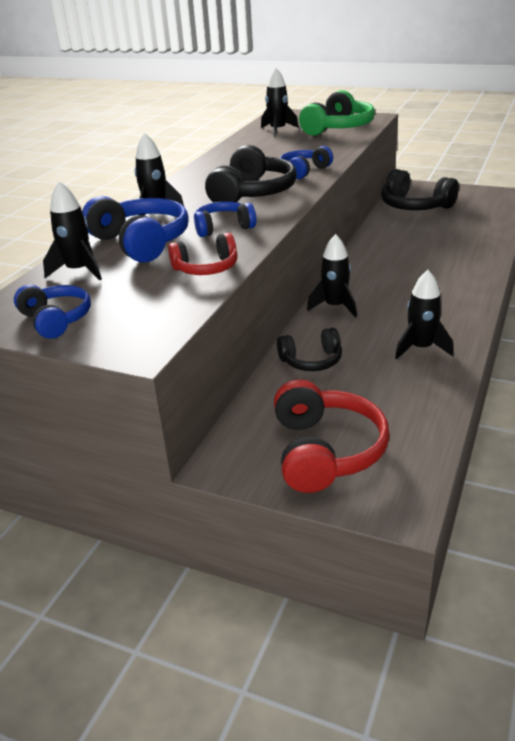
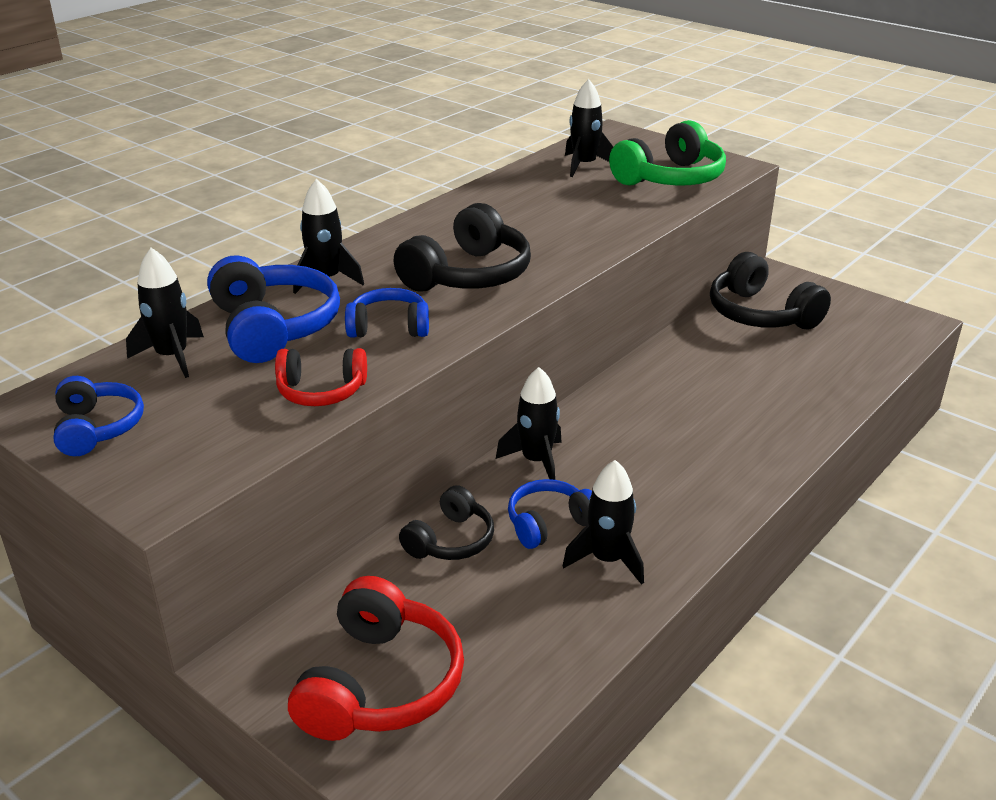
camera: 15 degrees right, 0 degrees up
black headphones [277,328,342,371] -> black headphones turned 60 degrees counterclockwise [399,485,494,560]
blue headphones [280,146,333,179] -> blue headphones moved to [508,479,592,549]

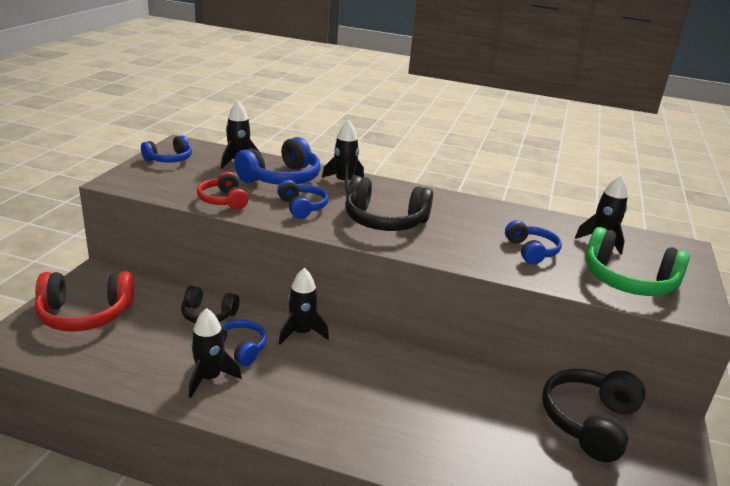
camera: 65 degrees right, 5 degrees down
none -> blue headphones [505,220,562,264]

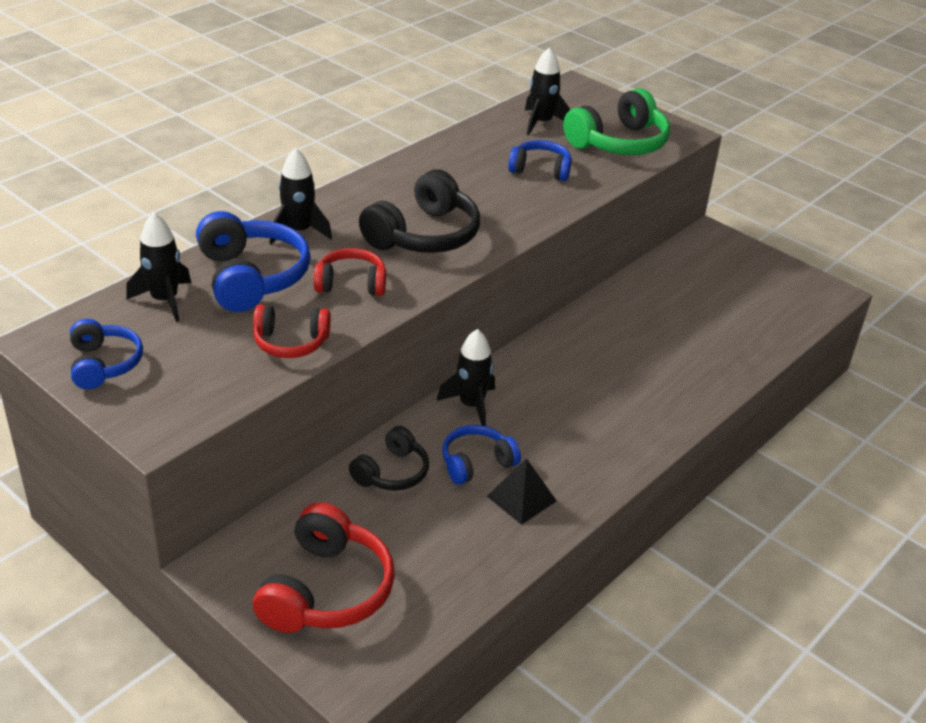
camera: 65 degrees left, 10 degrees up
black rocket [189,308,242,398] -> black pyramid [487,458,557,525]
blue headphones [277,180,328,219] -> red headphones [314,248,386,296]
black headphones [542,369,646,462] -> none

